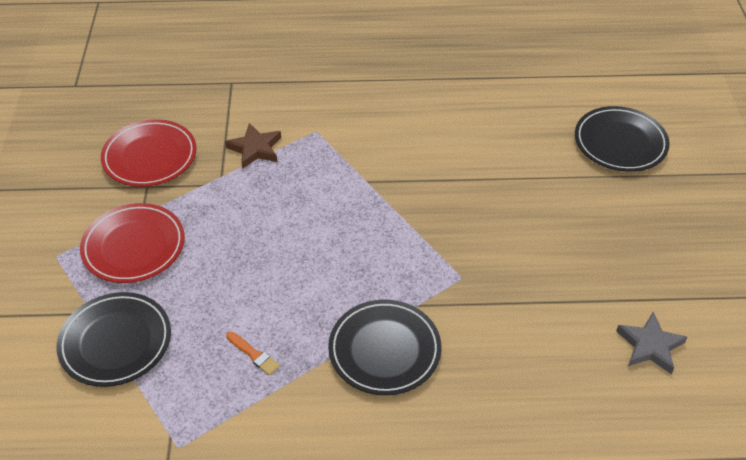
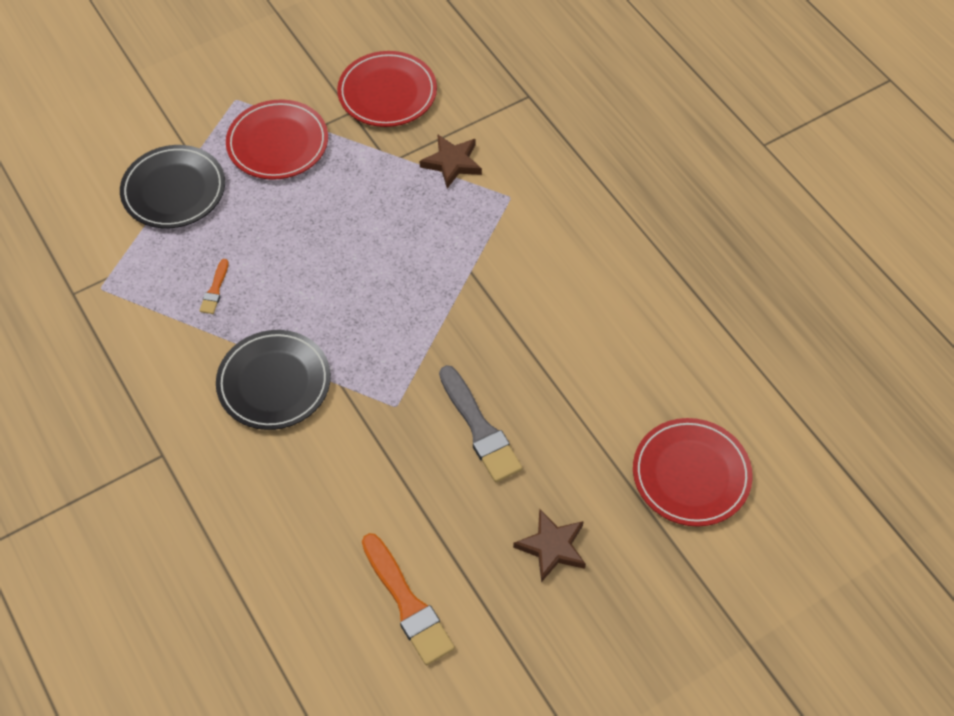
camera: 60 degrees right, 10 degrees up
black plate [575,106,670,172] -> red plate [633,418,753,526]
grey star [616,312,687,374] -> orange brush [362,533,455,665]
none -> grey brush [439,365,522,482]
none -> brown star [513,509,586,582]

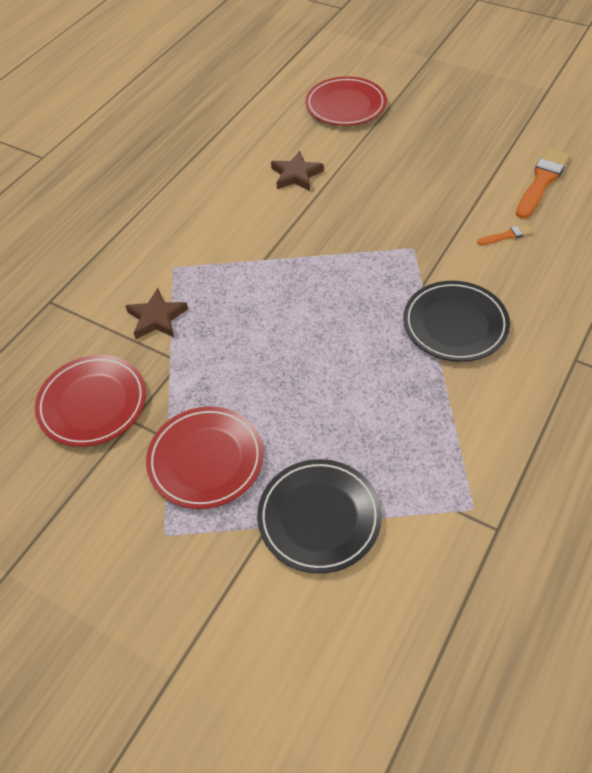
camera: 115 degrees left, 5 degrees down
orange brush [199,259,229,314] -> orange brush moved to [477,224,533,245]
grey brush [439,365,522,482] -> none
brown star [513,509,586,582] -> brown star moved to [271,151,324,191]

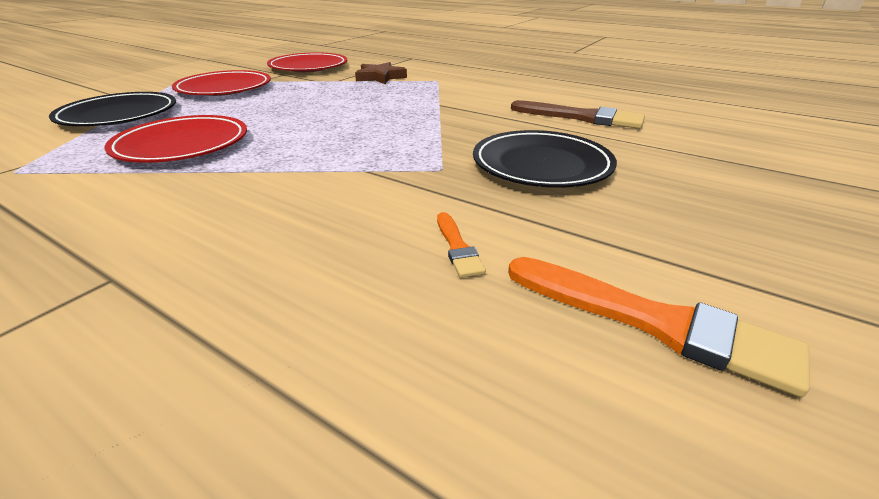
camera: 90 degrees right, 20 degrees down
brown star [271,151,324,191] -> brown brush [511,100,645,129]
red plate [305,76,387,126] -> red plate moved to [104,115,247,163]
black plate [403,281,510,362] -> black plate moved to [473,130,617,188]

